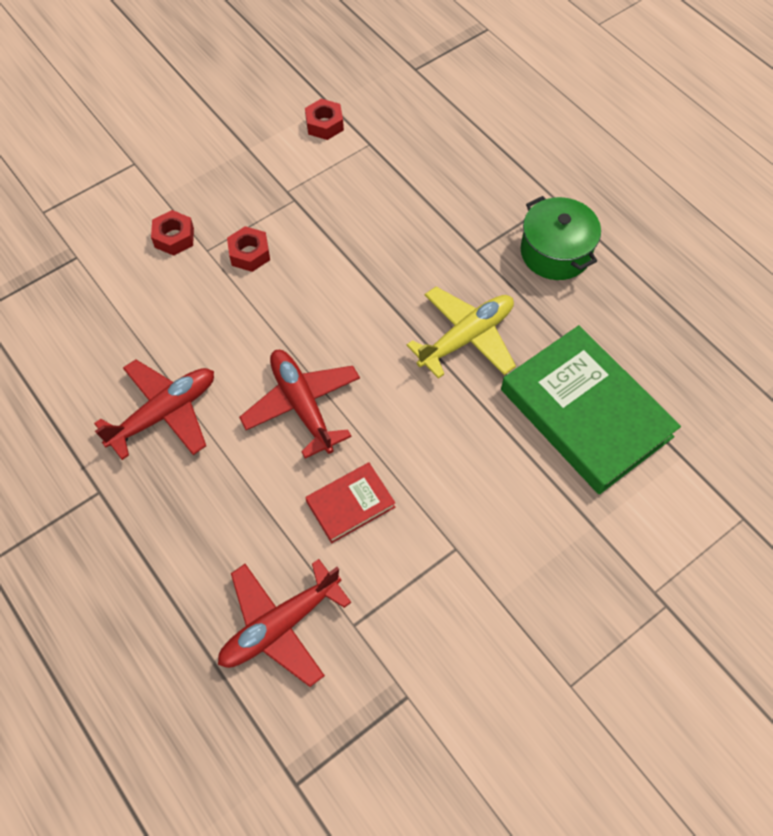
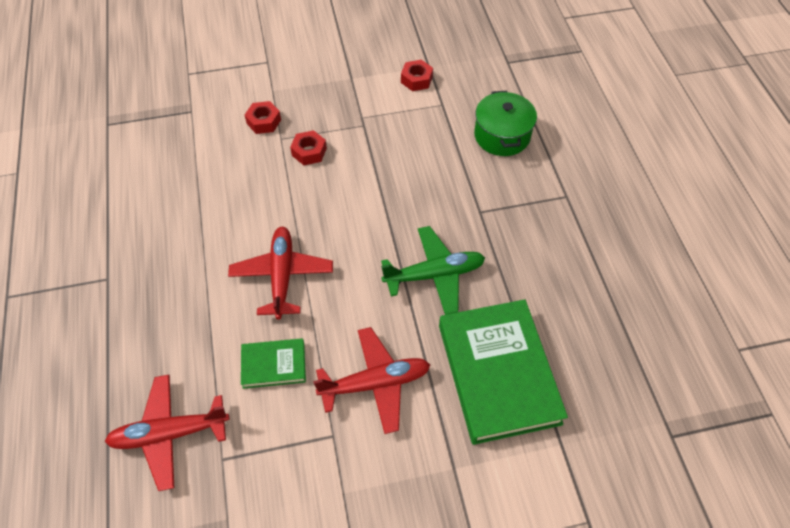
camera: 25 degrees right, 5 degrees down
red plane [94,359,214,460] -> red plane moved to [313,327,430,434]
red book [305,463,395,543] -> green book [241,338,306,389]
yellow plane [407,287,516,379] -> green plane [381,226,485,315]
green pot [520,196,601,280] -> green pot moved to [474,91,537,156]

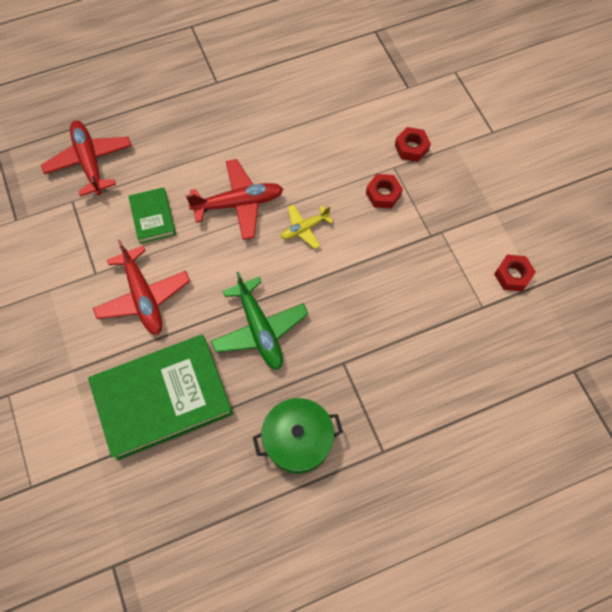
camera: 80 degrees right, 10 degrees up
green pot [474,91,537,156] -> green pot moved to [253,398,343,474]
none -> yellow plane [281,204,333,249]

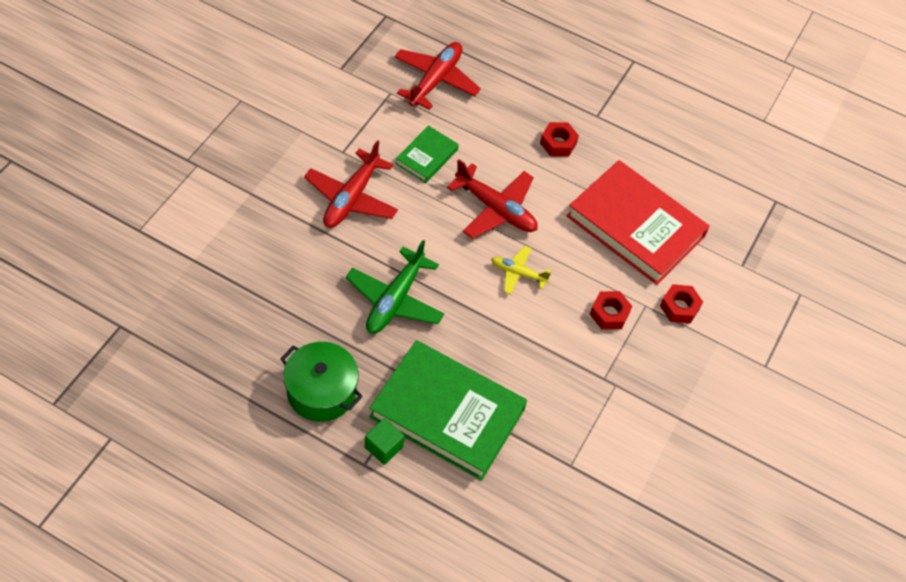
camera: 45 degrees right, 10 degrees down
green book [88,334,233,461] -> green book moved to [369,340,527,480]
red nut [494,255,536,291] -> red nut moved to [540,122,579,157]
none -> green cube [365,418,404,465]
none -> red book [567,160,710,285]

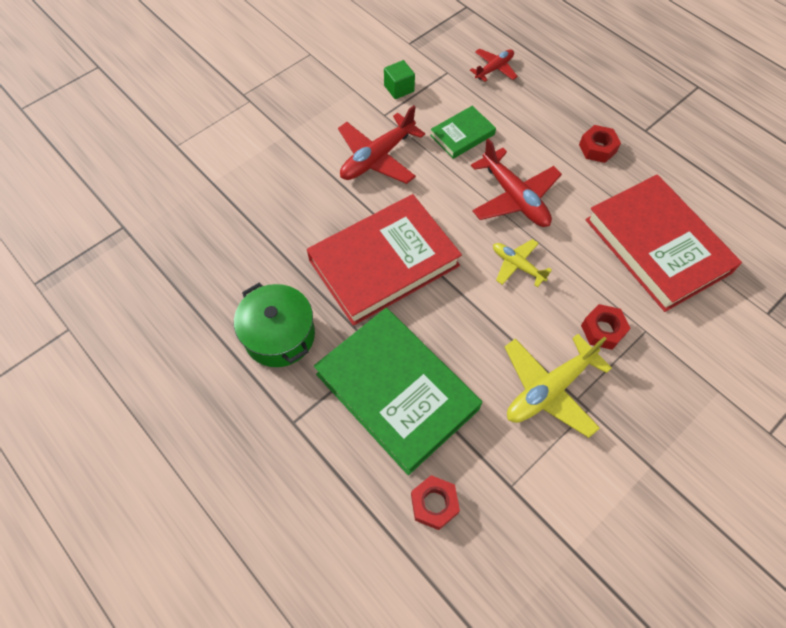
camera: 25 degrees right, 5 degrees up
green plane [346,240,444,334] -> red book [307,194,462,326]
green cube [365,418,404,465] -> green cube moved to [384,60,415,99]
red plane [394,42,481,110] -> red plane [470,49,518,82], size x0.58
red nut [660,284,703,324] -> red nut moved to [411,475,460,530]
none -> yellow plane [505,334,612,438]

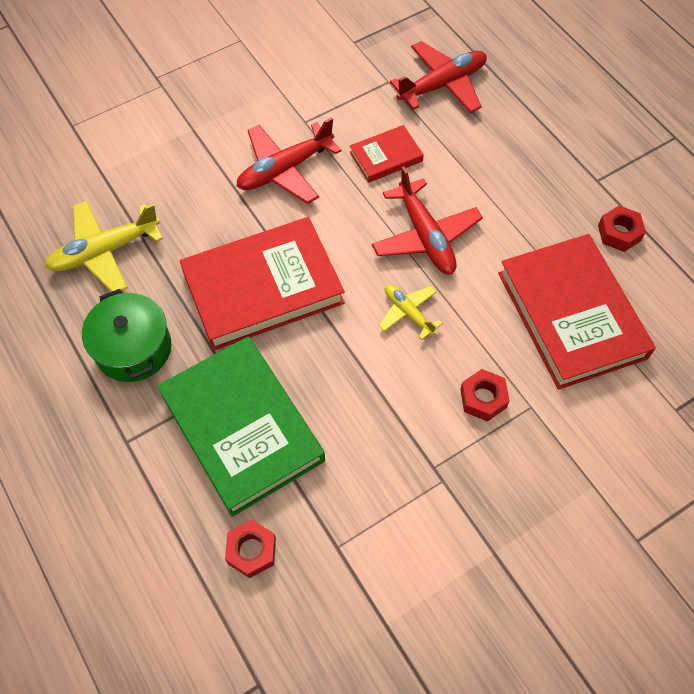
camera: 10 degrees right, 0 degrees up
green cube [384,60,415,99] -> none
green book [430,106,496,159] -> red book [350,125,424,183]
red plane [470,49,518,82] -> red plane [390,41,487,113], size x1.71
yellow plane [505,334,612,438] -> yellow plane moved to [45,200,163,292]
red nut [579,125,621,163] -> red nut moved to [598,206,646,252]

